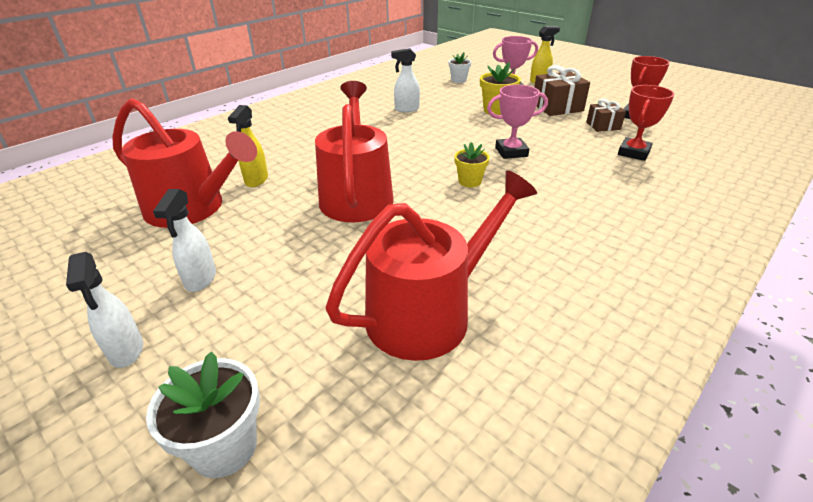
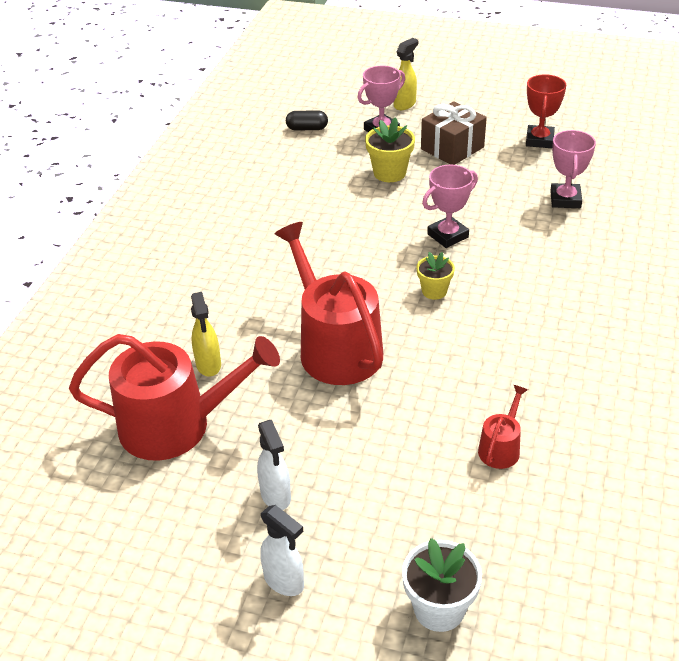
camera: 25 degrees left, 5 degrees up
red watering can [325,170,537,361] -> red watering can [478,385,528,469], size x0.45
white spray bottle [391,48,420,112] -> none
white flower pot [449,52,471,83] -> black capsule [286,110,328,131]
brown gift [586,99,626,132] -> none
red trophy [618,85,674,161] -> pink trophy [550,130,596,208]

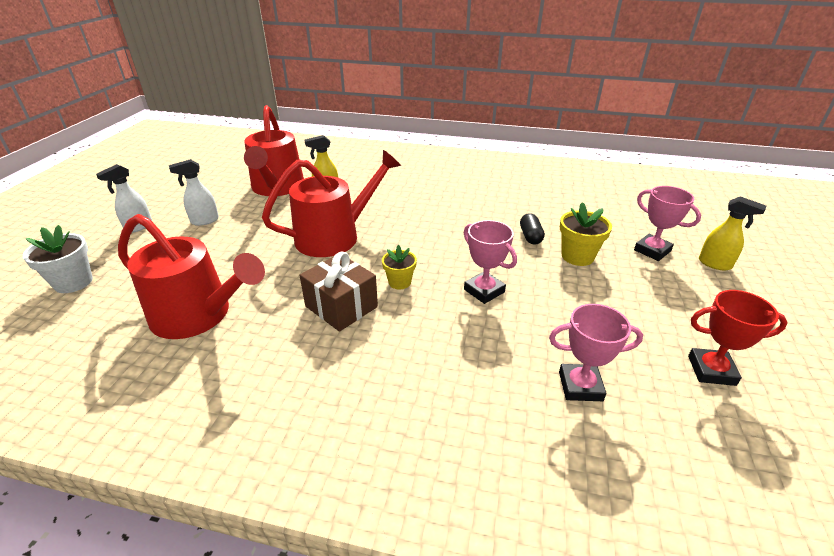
camera: 85 degrees right, 5 degrees down
black capsule [286,110,328,131] -> black capsule moved to [520,213,545,245]
brown gift [421,101,487,165] -> brown gift moved to [300,252,378,332]
red watering can [478,385,528,469] -> red watering can [118,214,265,339], size x2.23

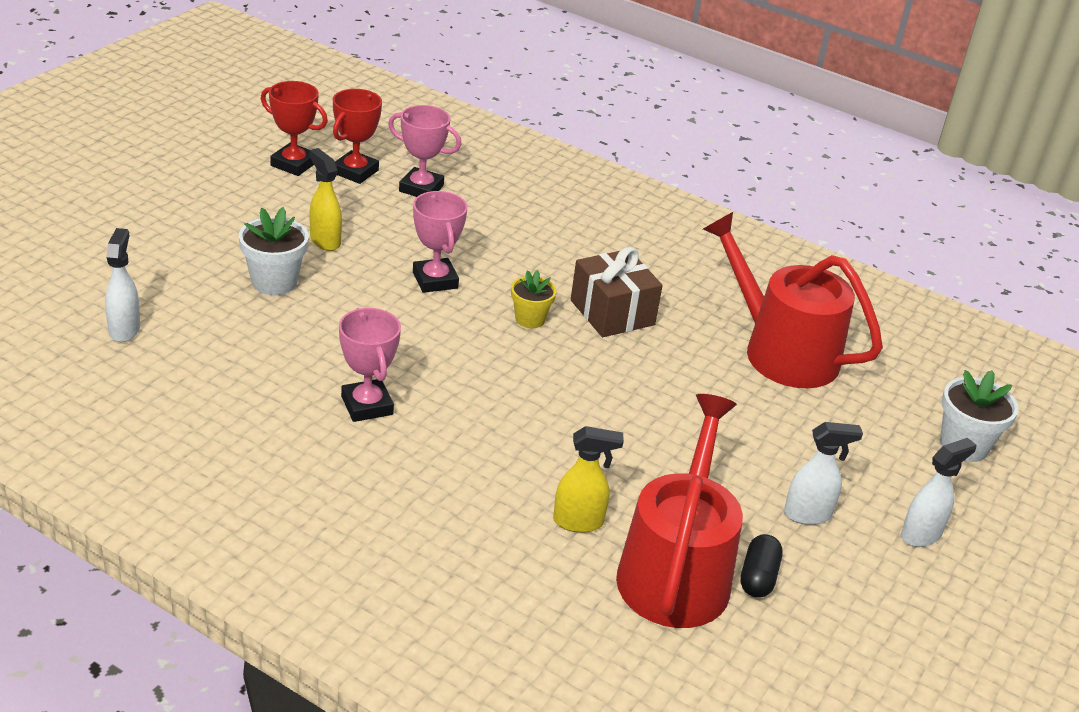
camera: 165 degrees left, 0 degrees up
red watering can [262,150,401,257] -> none
black capsule [520,213,545,245] -> black capsule moved to [740,534,783,598]
yellow flower pot [560,202,612,266] -> white flower pot [239,207,309,295]
pink trophy [634,186,701,261] -> pink trophy moved to [339,308,401,422]
yellow spray bottle [699,196,766,271] -> yellow spray bottle moved to [309,148,342,251]
none -> white spray bottle [105,228,140,342]
none -> red trophy [333,89,382,184]

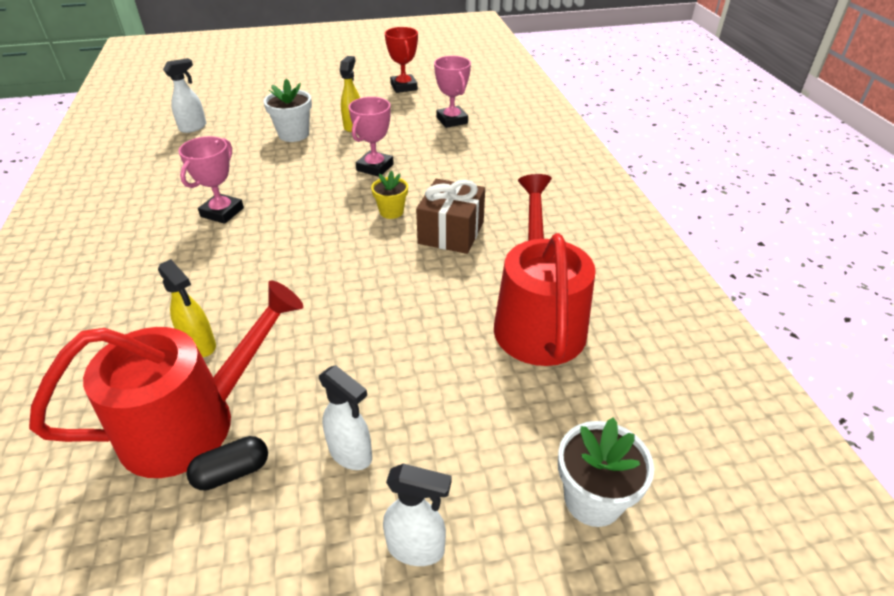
camera: 50 degrees right, 5 degrees up
red trophy [333,89,382,184] -> none

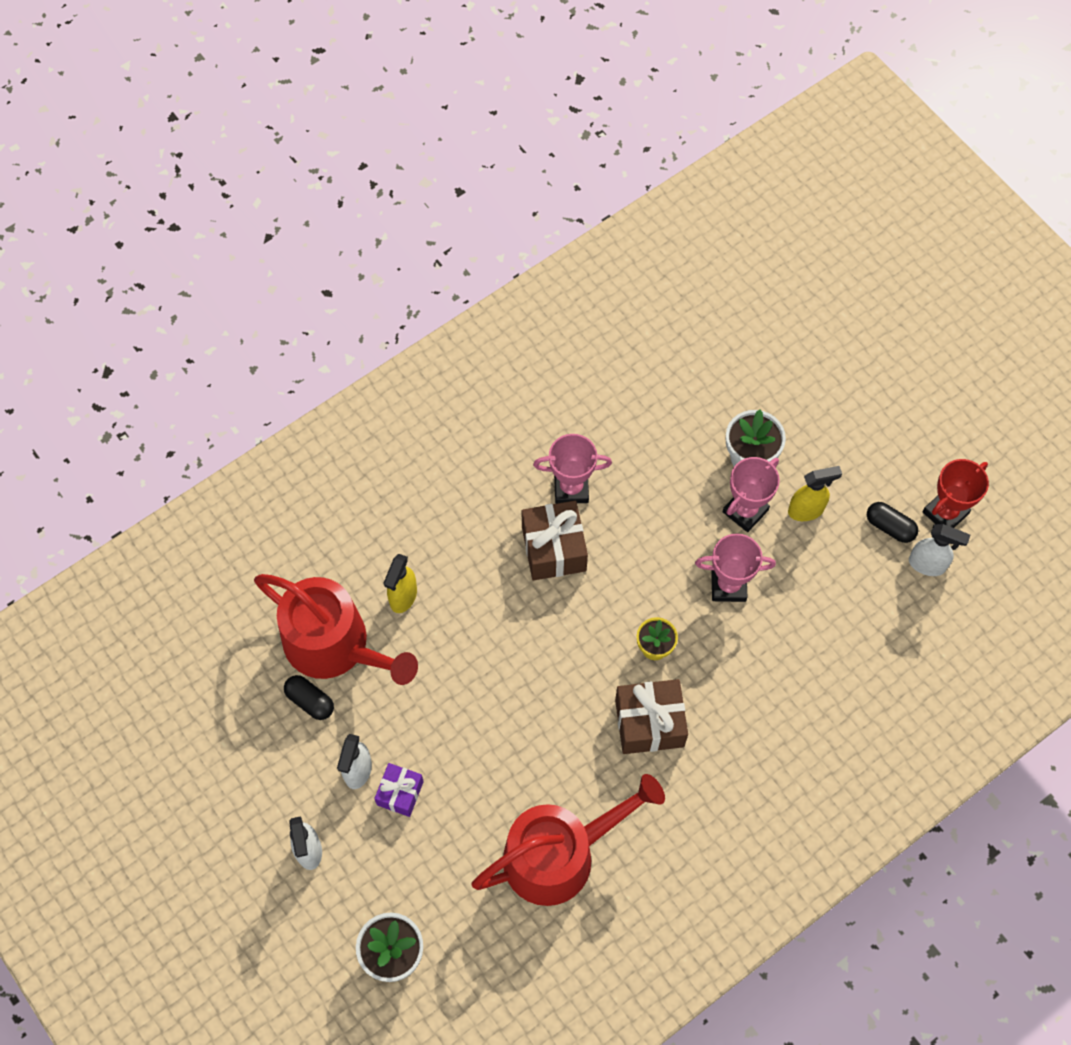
camera: 65 degrees right, 25 degrees up
white spray bottle [163,58,206,133] -> white spray bottle moved to [909,524,970,576]
pink trophy [434,56,471,128] -> pink trophy moved to [723,457,780,532]
none -> purple gift [374,763,424,817]
none -> brown gift [522,501,588,581]
none -> black capsule [867,502,918,543]

